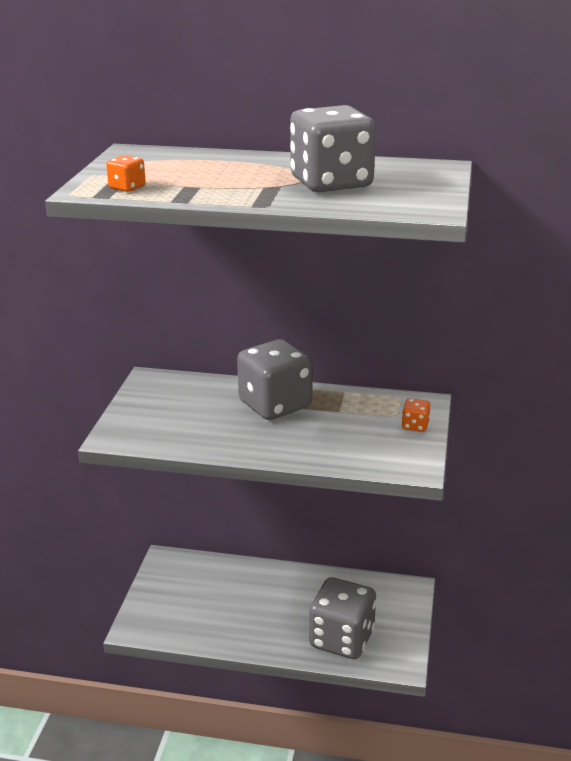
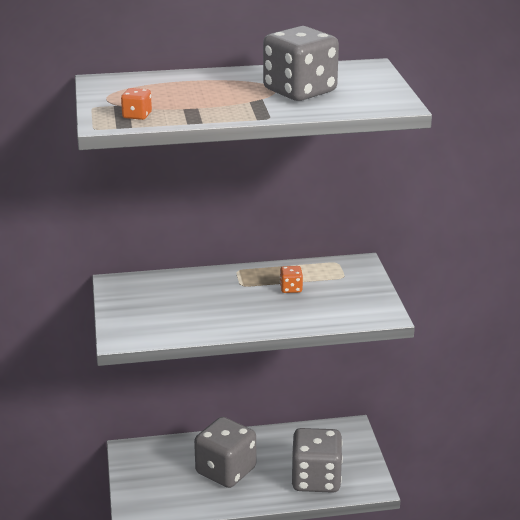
camera: 20 degrees left, 0 degrees up
grey dice [237,339,313,420] -> grey dice moved to [194,417,256,488]
orange dice [402,398,430,432] -> orange dice moved to [280,266,303,293]

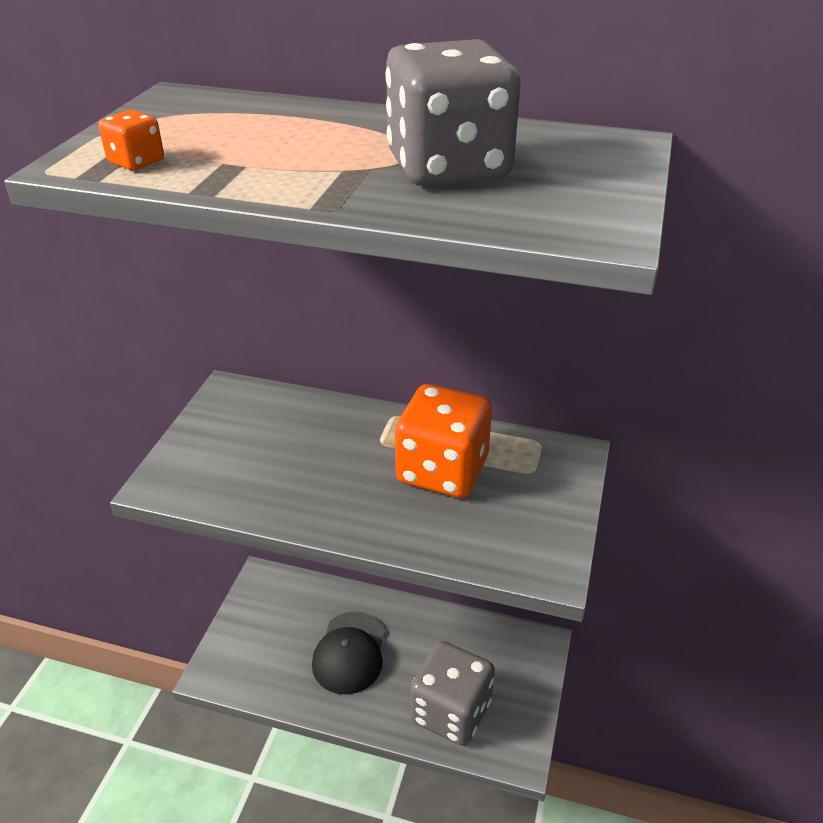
camera: 25 degrees right, 10 degrees up
grey dice [194,417,256,488] -> black cap [312,611,385,694]
orange dice [280,266,303,293] -> orange dice [395,384,492,498], size x2.42

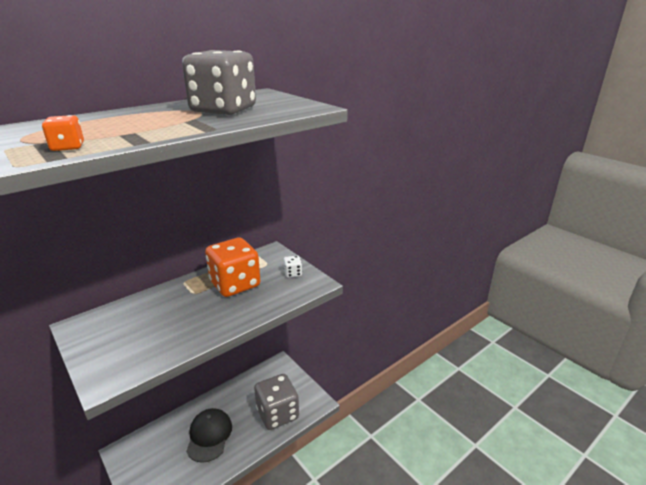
camera: 55 degrees left, 10 degrees down
black cap [312,611,385,694] -> black cap turned 135 degrees counterclockwise [186,408,232,463]
none -> white dice [284,256,302,278]

